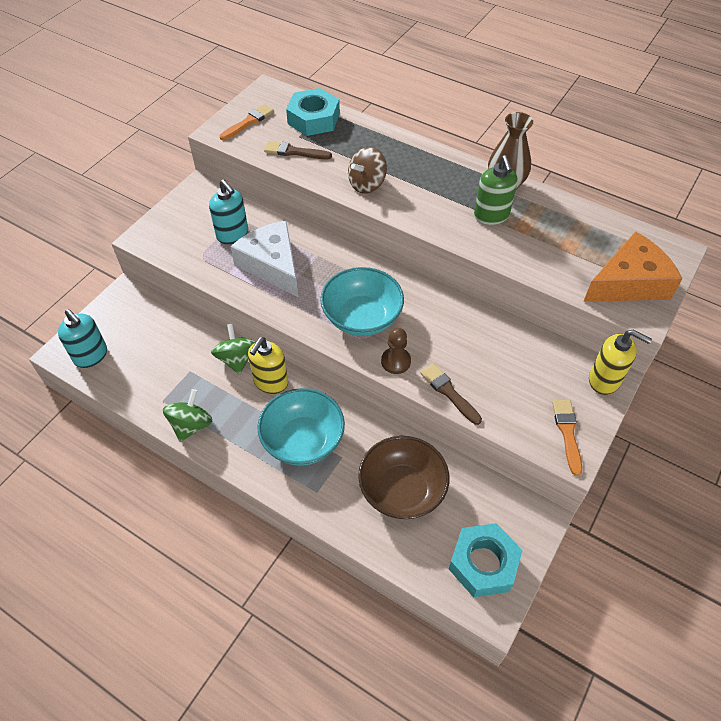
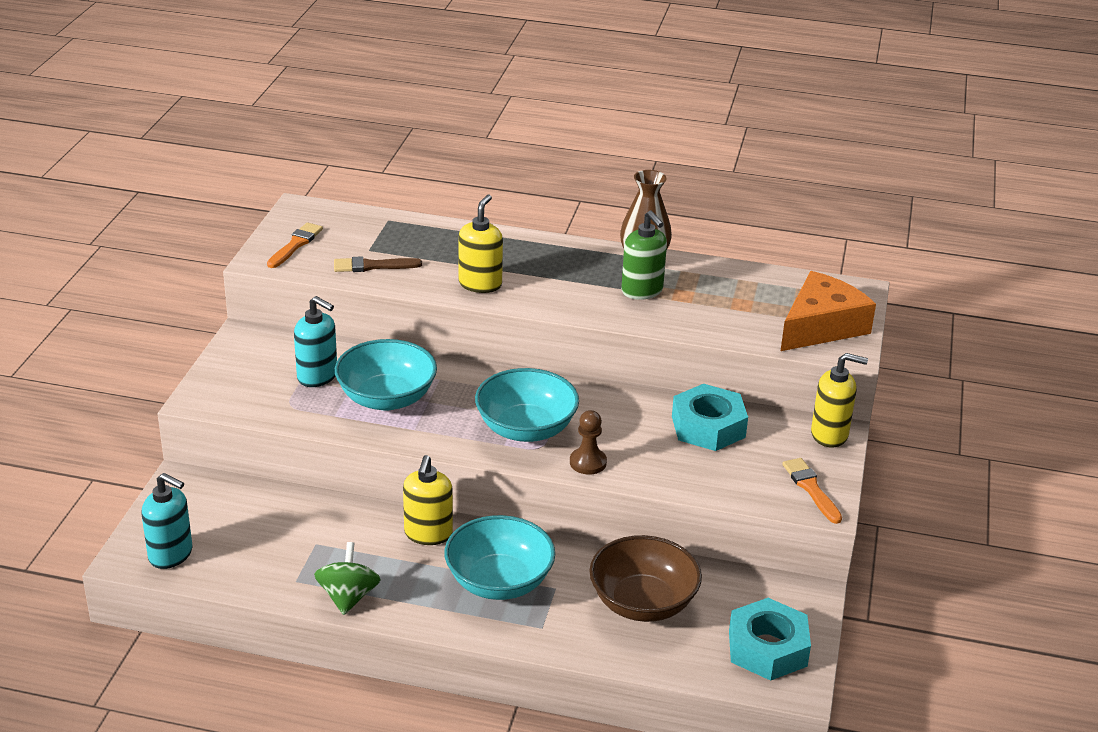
camera: 20 degrees left, 20 degrees down
green spinning top [211,324,256,375] -> none
white cheese [230,221,298,297] -> turquoise bowl [335,339,437,411]
turquoise nut [286,88,340,136] -> turquoise nut moved to [672,384,748,451]
brown spinning top [348,147,387,194] -> yellow soap dispenser [459,195,503,293]
brown brush [420,363,482,425] -> none

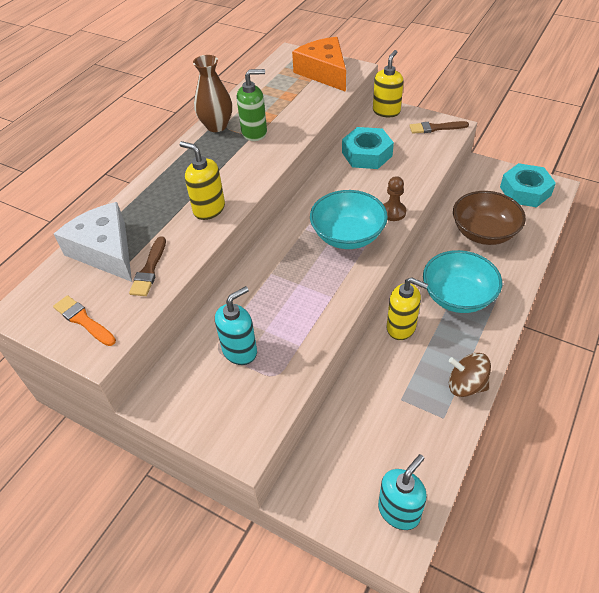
camera: 70 degrees left, 15 degrees up
green spinning top [314,542,381,615] -> brown spinning top [449,353,491,397]
turquoise bowl [335,339,437,411] -> none
orange brush [782,458,842,524] -> brown brush [409,121,469,134]
none -> white cheese [54,202,132,282]

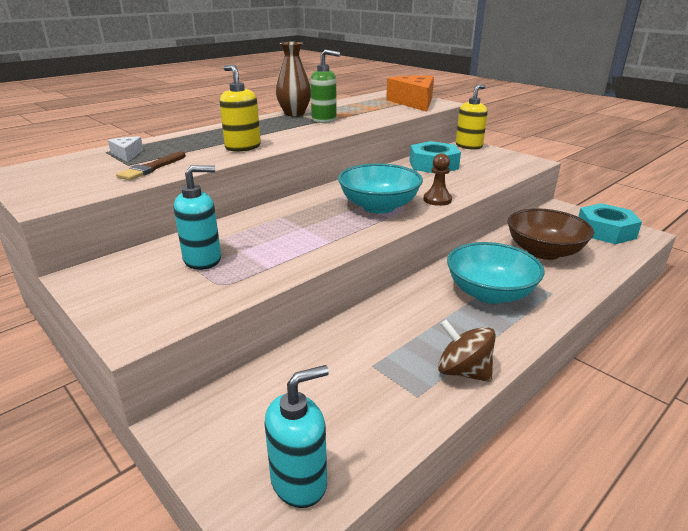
camera: 15 degrees right, 20 degrees down
orange brush [53,295,116,346] -> none
white cheese [54,202,132,282] -> white cheese [108,137,143,162], size x0.45
yellow soap dispenser [387,277,428,340] -> none
brown brush [409,121,469,134] -> none

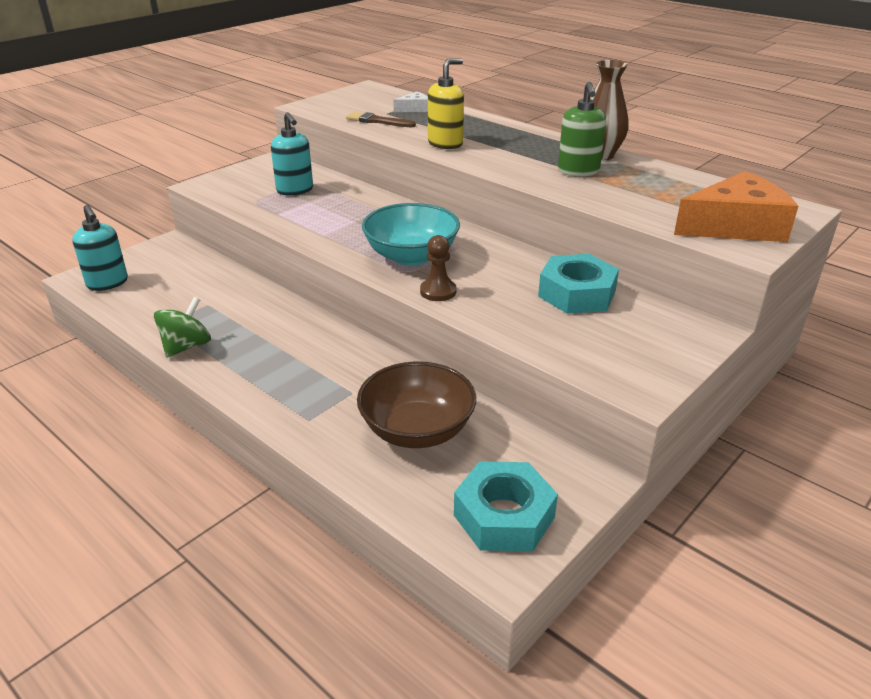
camera: 85 degrees right, 5 degrees up
brown spinning top [438,319,496,382] -> green spinning top [154,297,211,357]
turquoise bowl [447,242,544,304] -> none
yellow soap dispenser [456,84,488,150] -> none

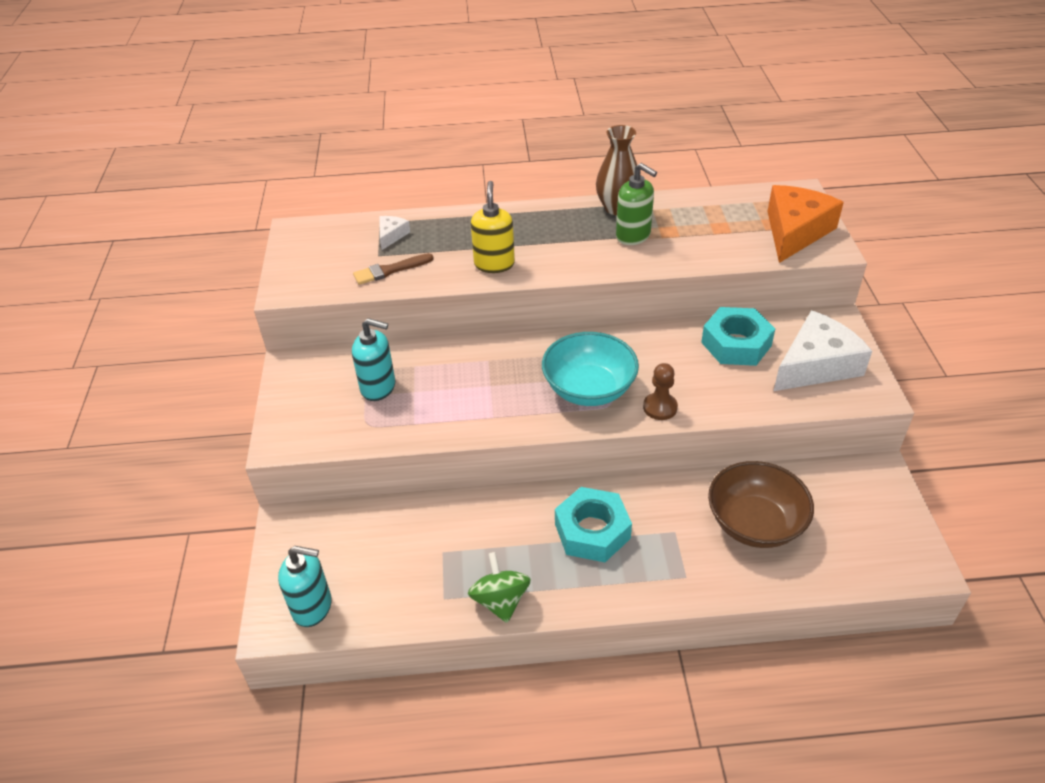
camera: 45 degrees left, 10 degrees up
turquoise nut [454,461,558,551] -> turquoise nut moved to [555,487,632,562]
none -> white cheese [774,310,872,391]

